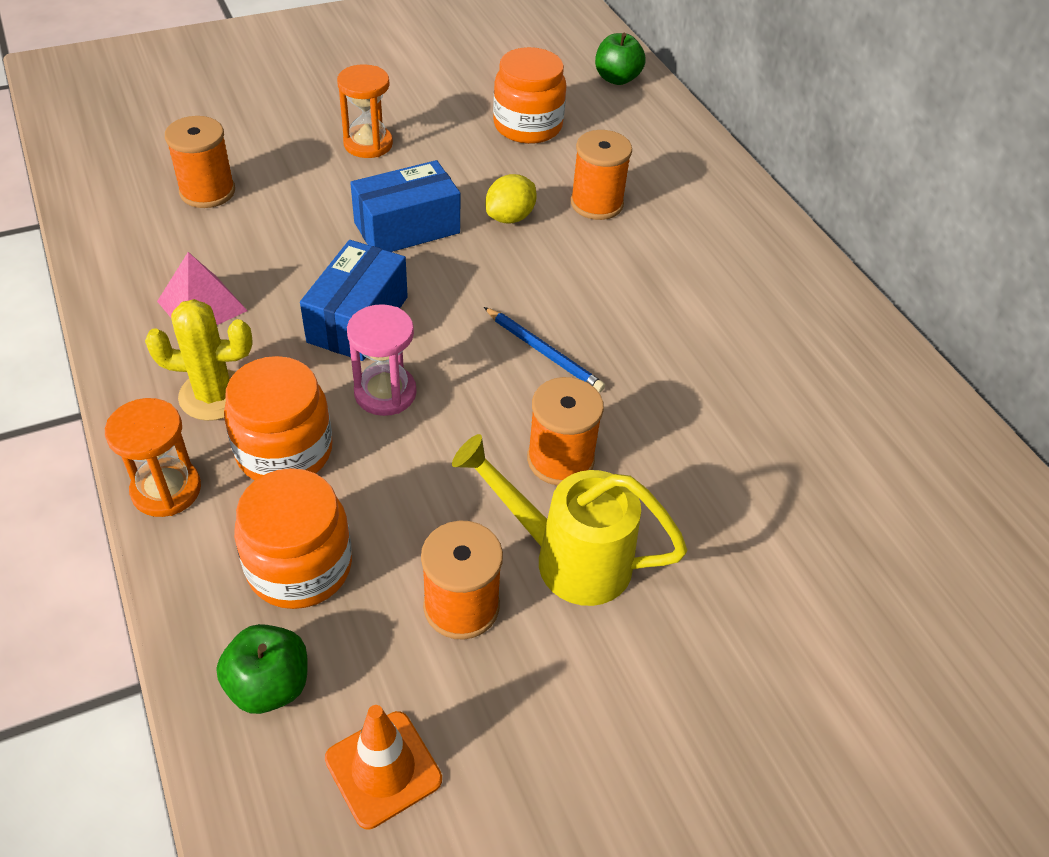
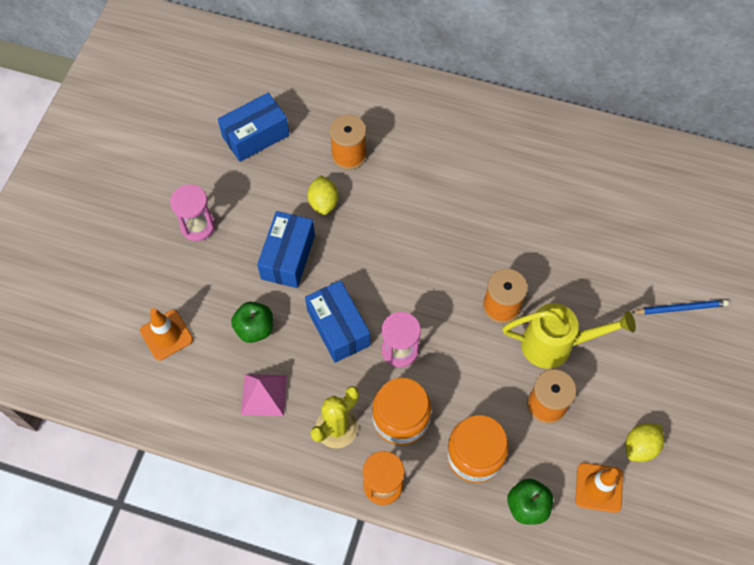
camera: 45 degrees left, 15 degrees up
orange spool [165,116,235,208] -> orange traffic cone [140,308,193,361]
orange hourglass [337,64,393,158] -> pink hourglass [170,184,215,241]
yellow watering can [452,434,688,606] -> yellow watering can turned 150 degrees counterclockwise [503,303,636,369]
blue pencil [484,307,605,392] -> blue pencil moved to [631,300,729,315]
orange jar [493,47,567,144] -> blue box [218,93,289,162]
green apple [595,33,646,85] -> green apple moved to [231,302,273,343]
none -> yellow lemon [625,423,664,462]

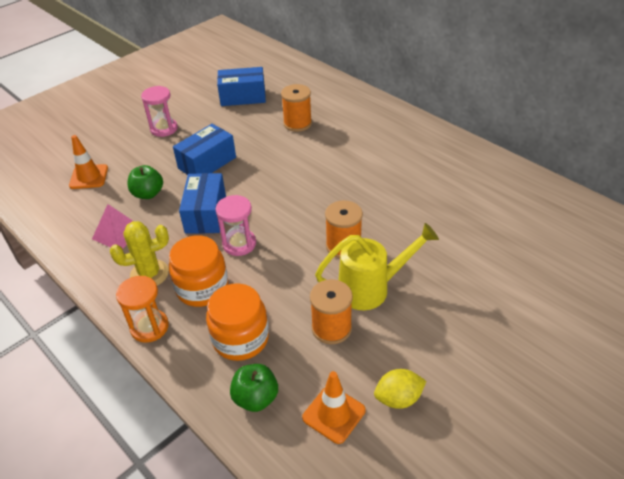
camera: 30 degrees right, 20 degrees down
yellow lemon [307,176,338,215] -> none
yellow watering can [503,303,636,369] -> yellow watering can turned 45 degrees counterclockwise [315,223,439,310]
blue pencil [631,300,729,315] -> none

